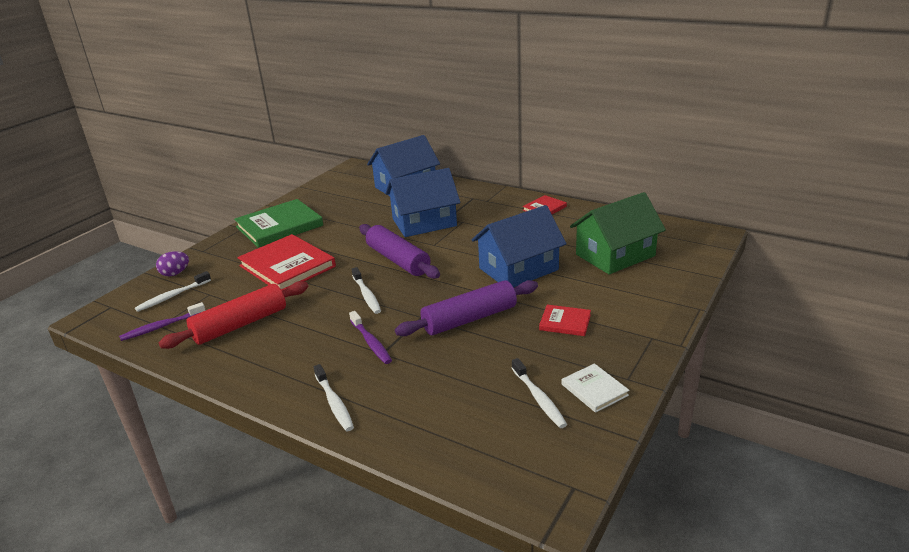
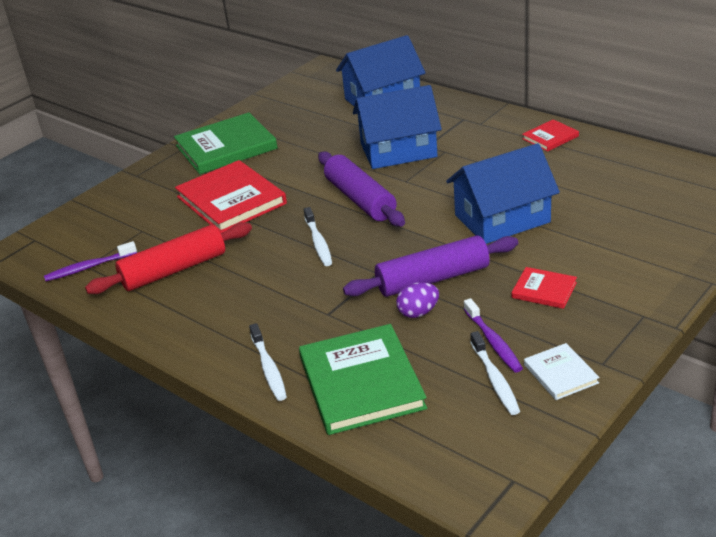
camera: 10 degrees right, 5 degrees up
white toothbrush [135,271,211,312] -> none
purple egg [156,251,189,276] -> purple egg moved to [396,282,439,318]
purple toothbrush [349,311,392,364] -> purple toothbrush moved to [464,298,523,372]
green house [570,192,666,274] -> none
none -> green book [299,324,427,435]

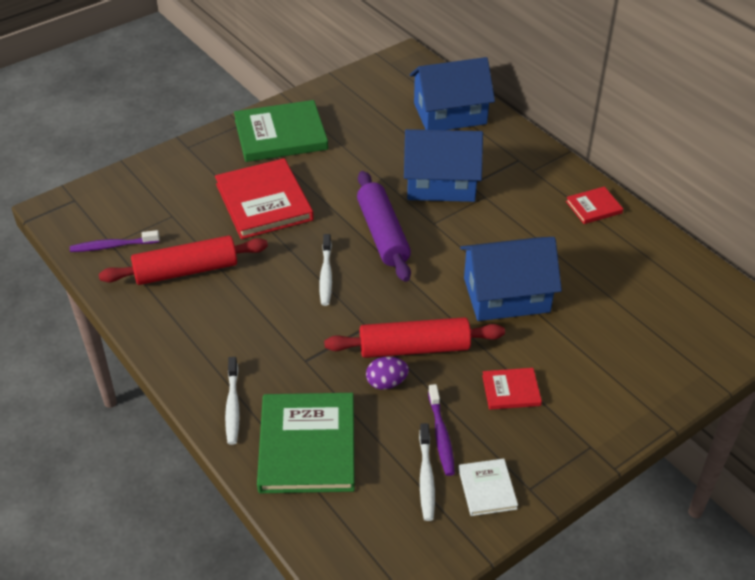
camera: 10 degrees right, 10 degrees up
purple rolling pin [343,235,518,297] -> red rolling pin [324,317,505,358]
red book [512,267,577,309] -> red book turned 45 degrees counterclockwise [482,368,542,410]

